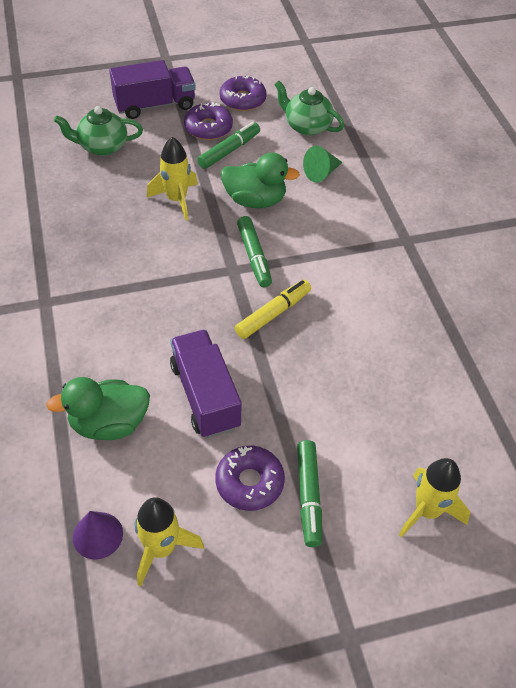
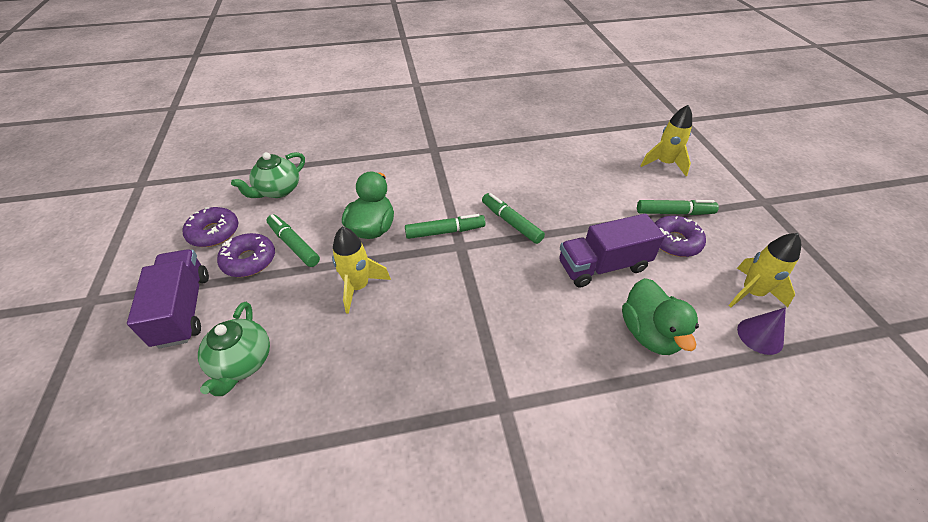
camera: 85 degrees left, 5 degrees down
yellow marker [235,280,311,339] -> green marker [482,193,545,244]
green cone [303,146,342,182] -> none

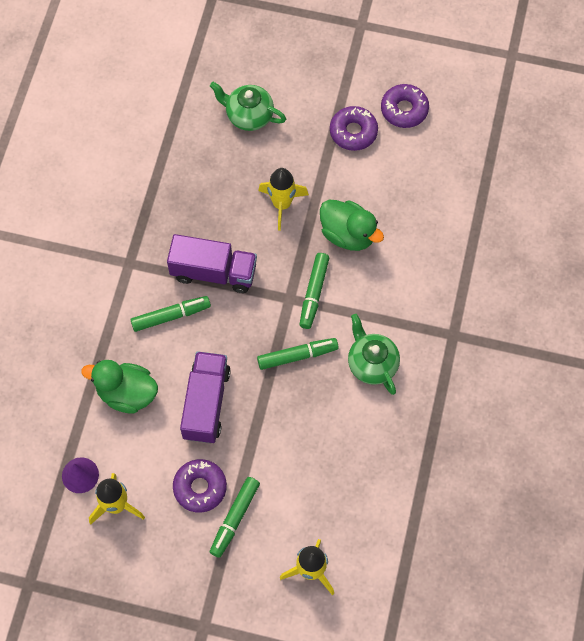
camera: 115 degrees right, 20 degrees up
purple truck [127,249,209,349] -> purple truck moved to [167,234,257,293]
green teapot [231,152,305,198] -> green teapot moved to [348,314,400,395]
green marker [267,214,320,267] -> green marker moved to [131,296,211,332]

